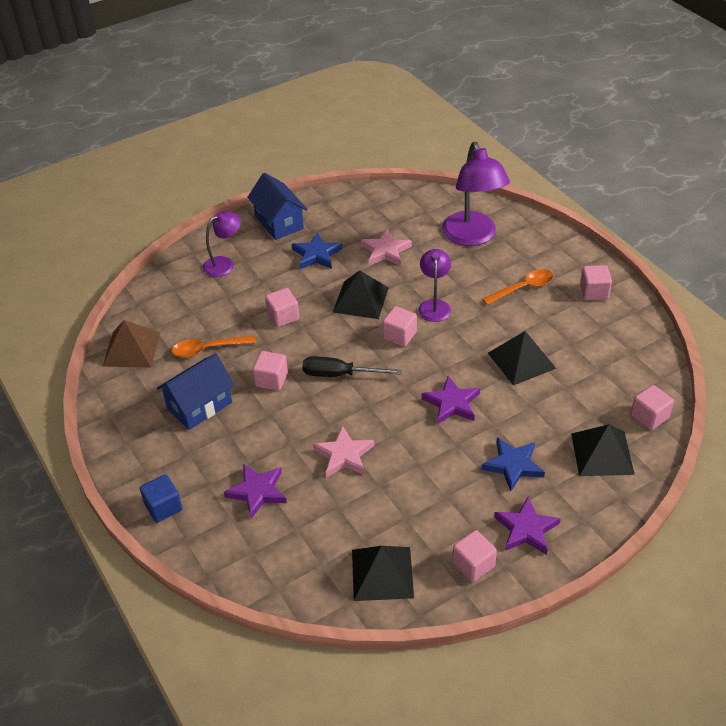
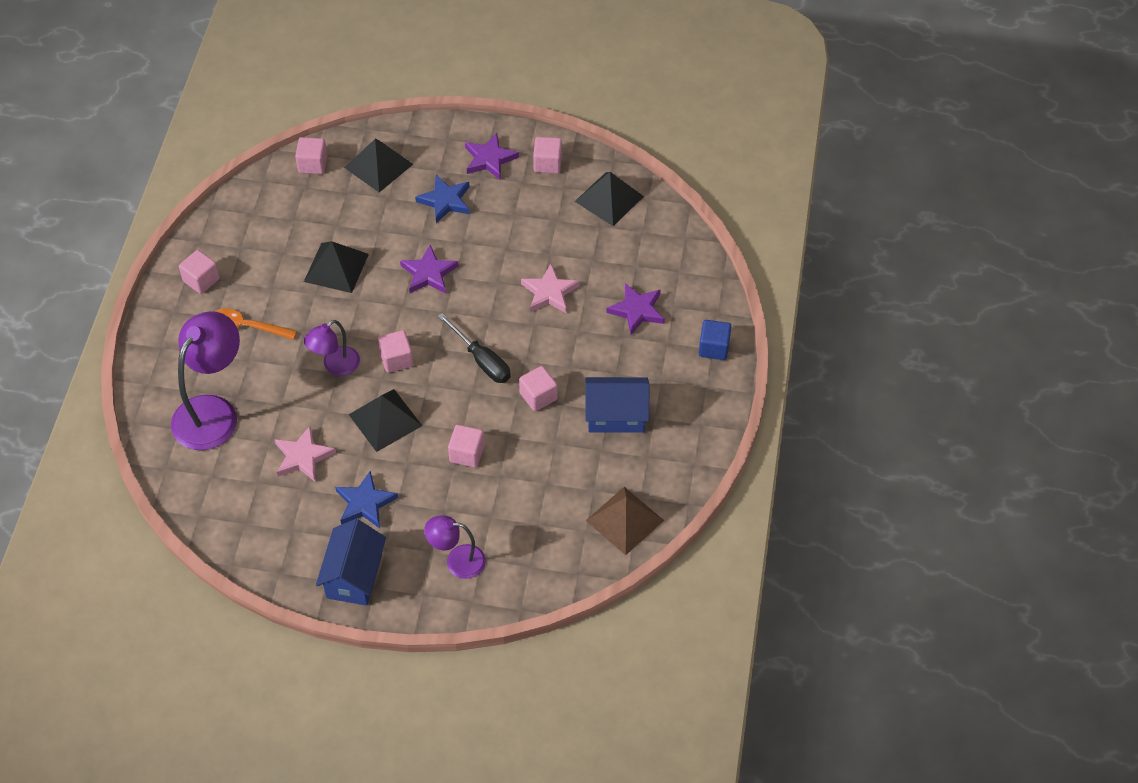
camera: 140 degrees left, 10 degrees up
orange spoon [172,335,256,358] -> none

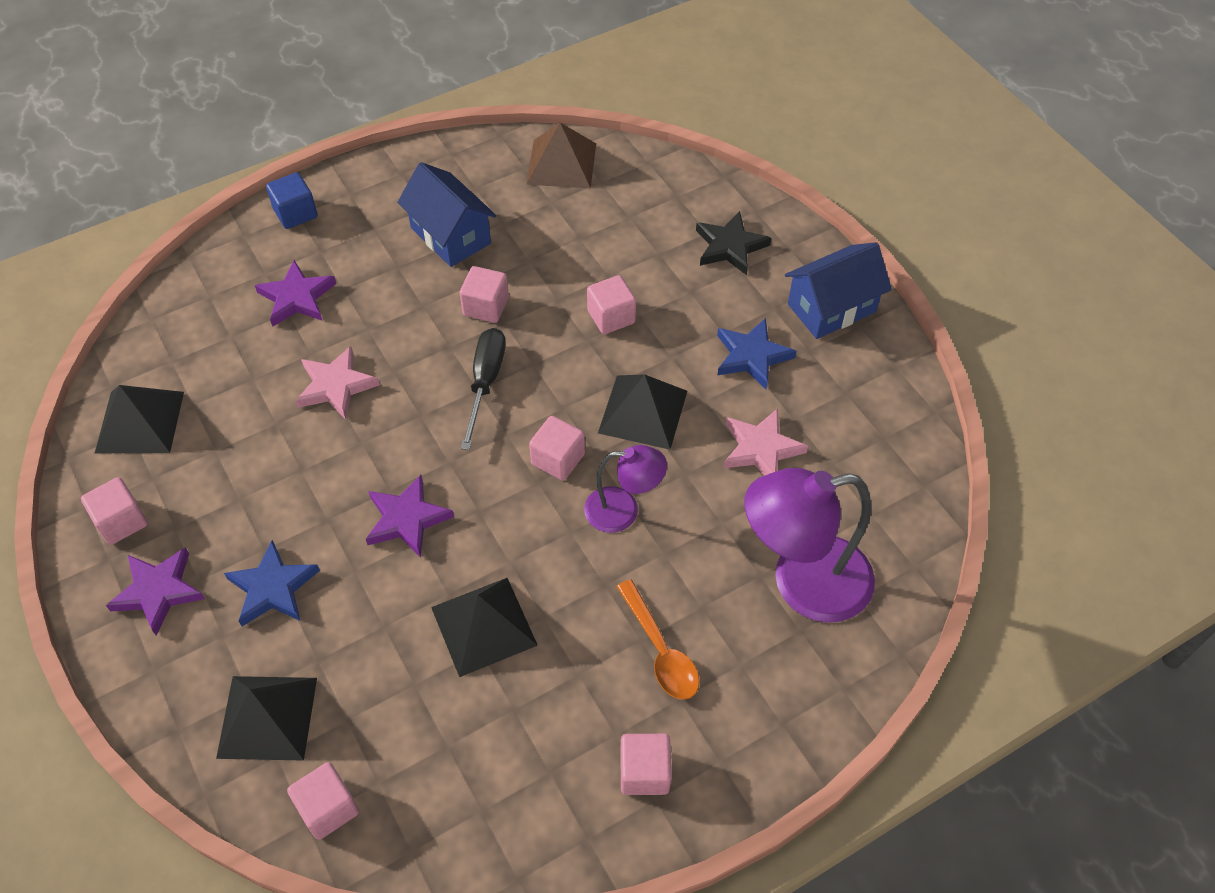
camera: 130 degrees left, 0 degrees up
purple lamp [424,515,486,579] -> black star [696,211,771,275]

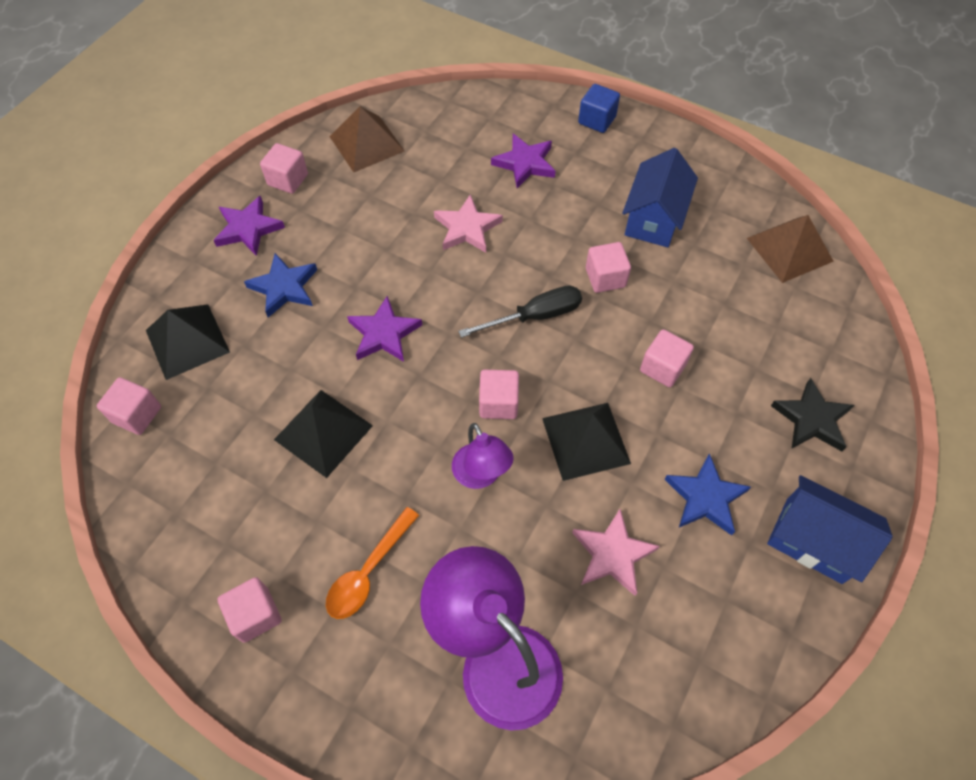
camera: 60 degrees right, 5 degrees up
black pyramid [95,385,184,453] -> brown pyramid [329,106,405,172]

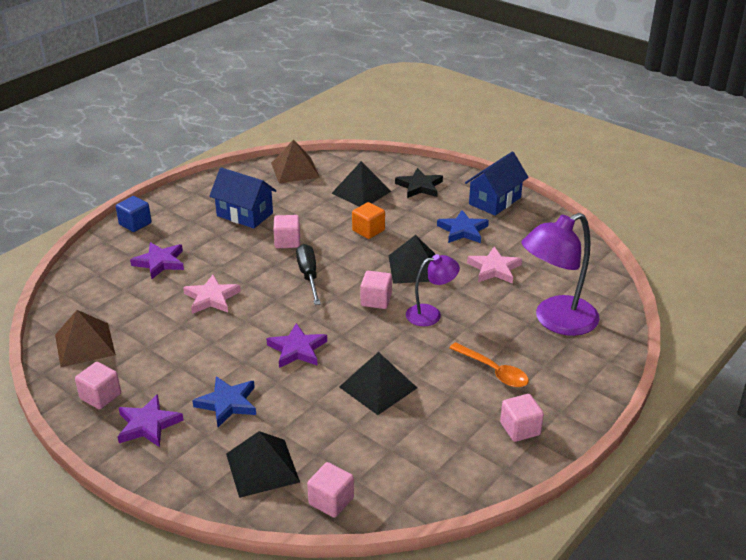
camera: 80 degrees left, 25 degrees down
pink cube [640,329,694,387] -> orange cube [352,202,385,239]
none -> black pyramid [331,161,392,207]

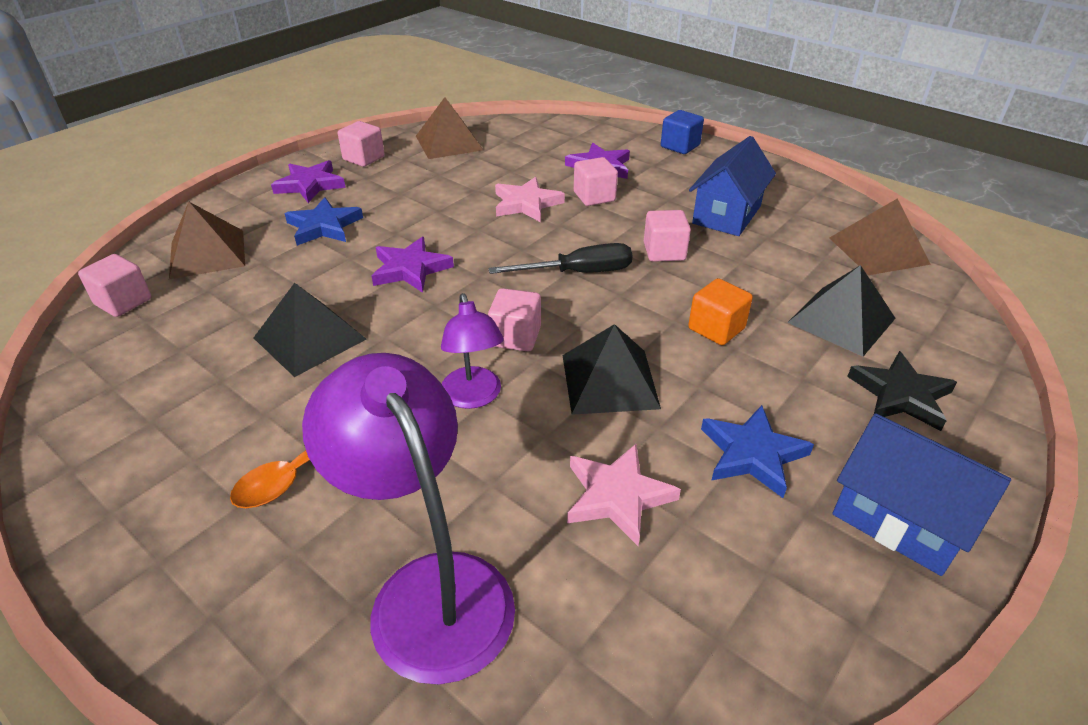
camera: 90 degrees right, 5 degrees up
black pyramid [226,431,300,498] -> brown pyramid [169,202,245,280]
pink cube [500,394,544,442] -> pink cube moved to [574,157,618,206]

